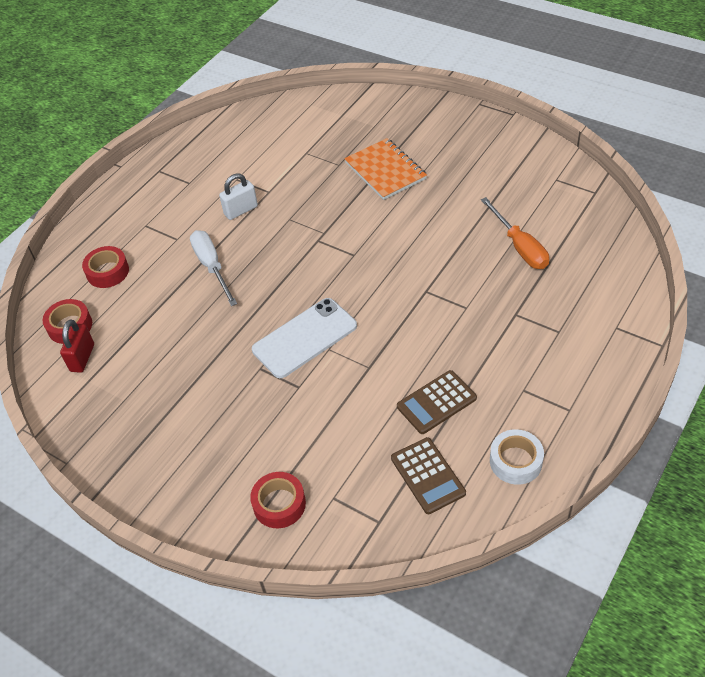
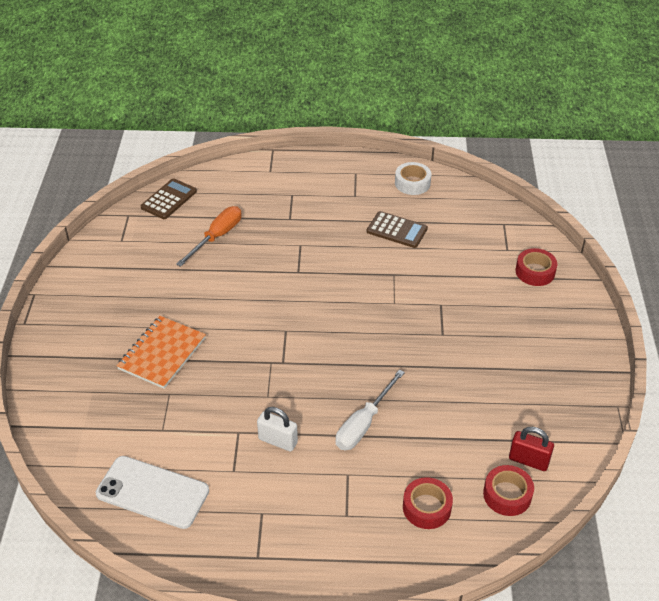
camera: 125 degrees left, 5 degrees down
red padlock [60,320,94,373] -> red padlock turned 45 degrees clockwise [509,427,554,471]
white phone [252,298,357,378] -> white phone moved to [96,456,209,529]
brown calculator [391,437,466,514] -> brown calculator moved to [141,178,197,219]

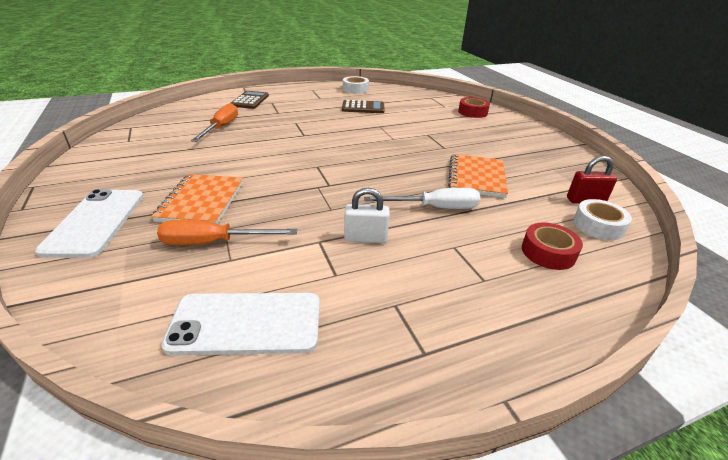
camera: 25 degrees left, 10 degrees down
brown calculator [141,178,197,219] -> brown calculator moved to [231,91,269,109]
white screwdriver [336,369,405,450] -> white screwdriver turned 105 degrees counterclockwise [364,188,480,209]
red tape [483,465,534,516] -> white tape [573,199,632,240]
none -> white phone [35,189,144,258]
none -> orange screwdriver [157,220,297,245]
none -> orange notebook [448,154,508,198]

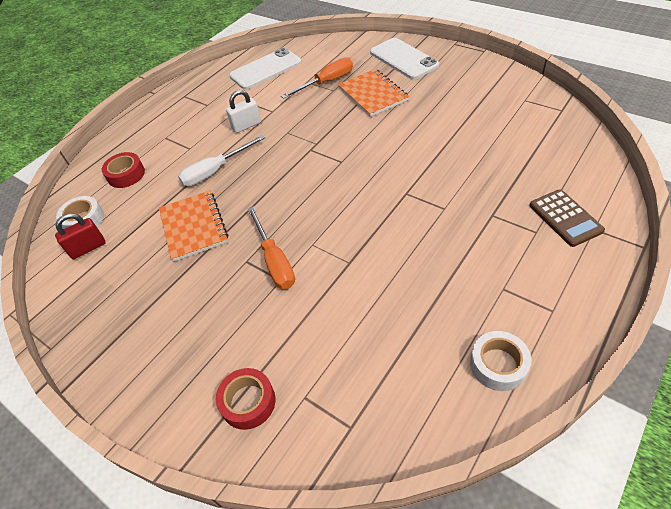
camera: 155 degrees right, 15 degrees up
orange screwdriver [191,103,238,142] -> orange screwdriver moved to [248,207,295,289]
brown calculator [342,100,384,113] -> none

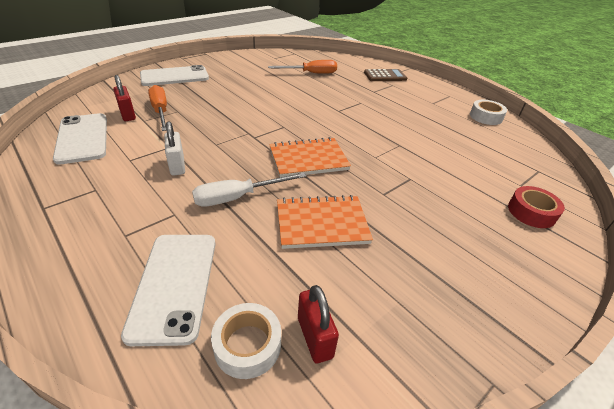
camera: 85 degrees left, 10 degrees down
red tape [102,152,145,188] -> white phone [121,235,216,346]
white screwdriver [178,135,265,186] -> white screwdriver turned 90 degrees clockwise [192,173,307,207]
orange screwdriver [248,207,295,289] -> orange screwdriver moved to [268,60,337,74]
orange notebook [338,69,409,117] -> orange notebook moved to [269,137,351,178]
none -> red padlock [113,75,136,121]

